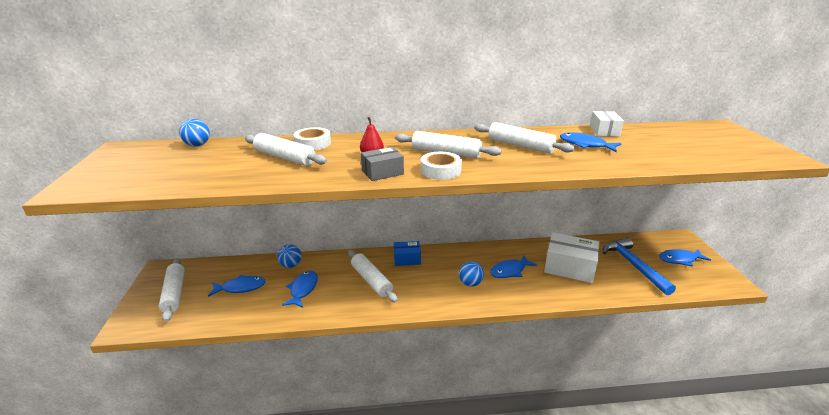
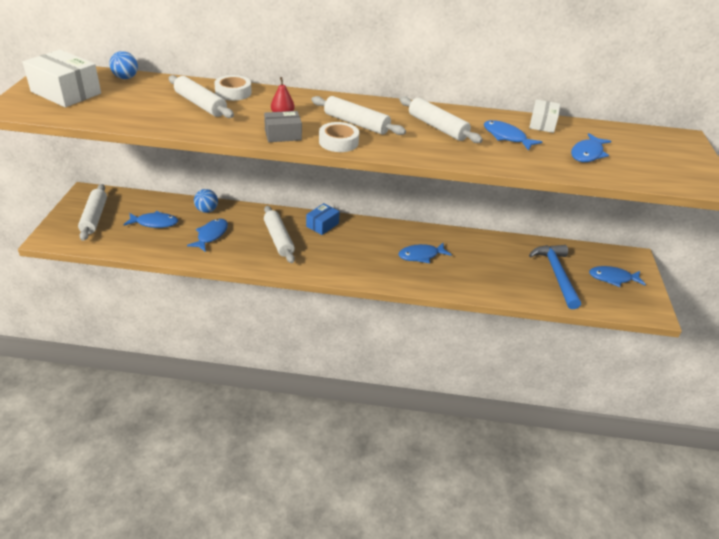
camera: 10 degrees right, 10 degrees up
blue box [394,241,421,266] -> blue box turned 60 degrees counterclockwise [306,203,340,235]
blue ball [459,262,484,287] -> none
white box [544,232,599,283] -> white box moved to [22,50,101,107]
none -> blue fish [571,133,611,162]

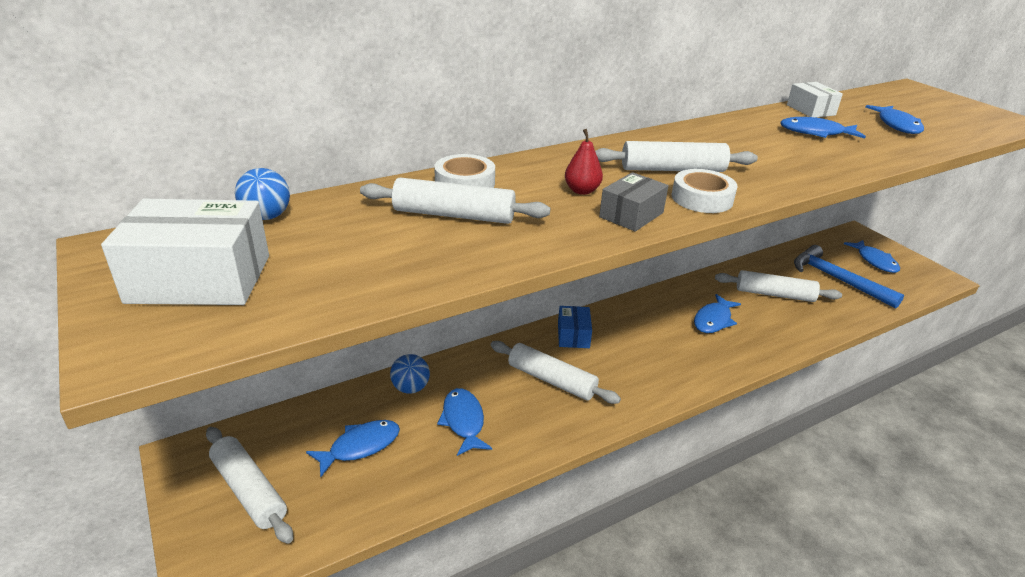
camera: 35 degrees left, 5 degrees down
white rolling pin [399,96,483,143] -> white rolling pin moved to [715,270,842,302]
blue fish [589,266,646,287] -> blue fish turned 75 degrees counterclockwise [844,240,900,273]

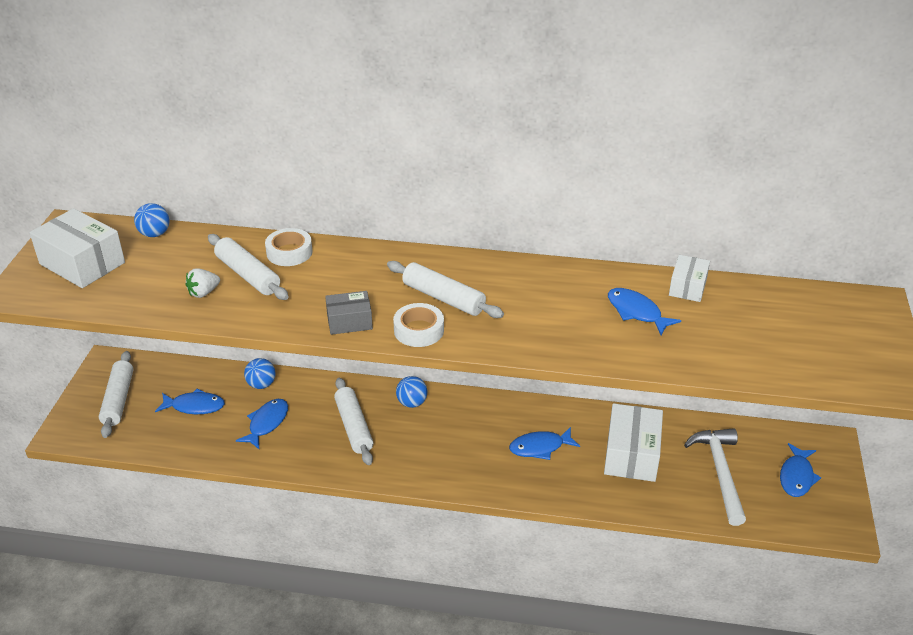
camera: 40 degrees right, 5 degrees up
blue box [558,306,592,348] -> blue ball [396,376,427,408]
red pear [565,129,603,195] -> none
white rolling pin [715,270,842,302] -> white box [604,403,663,482]
blue hammer [794,245,904,309] -> white hammer [684,428,746,526]
blue fish [865,105,924,134] -> none
none -> white strawberry [186,268,220,298]

